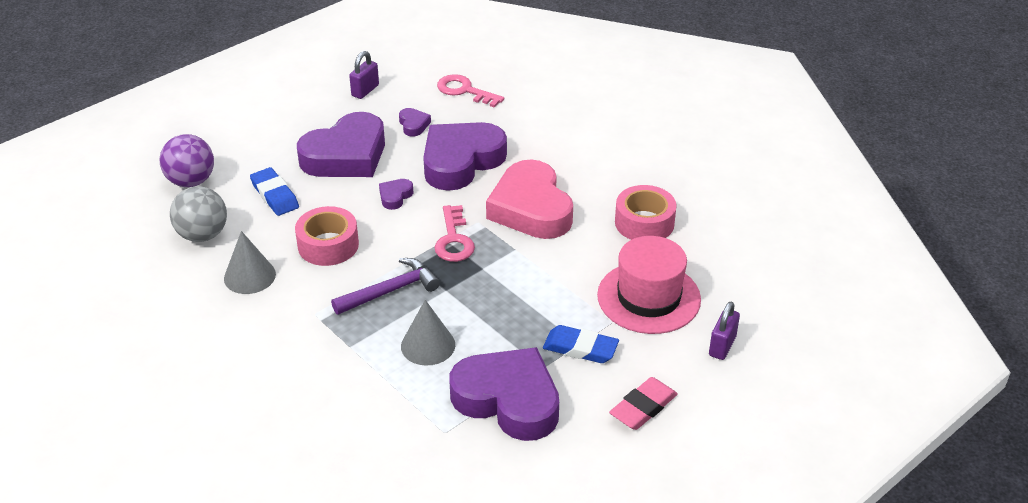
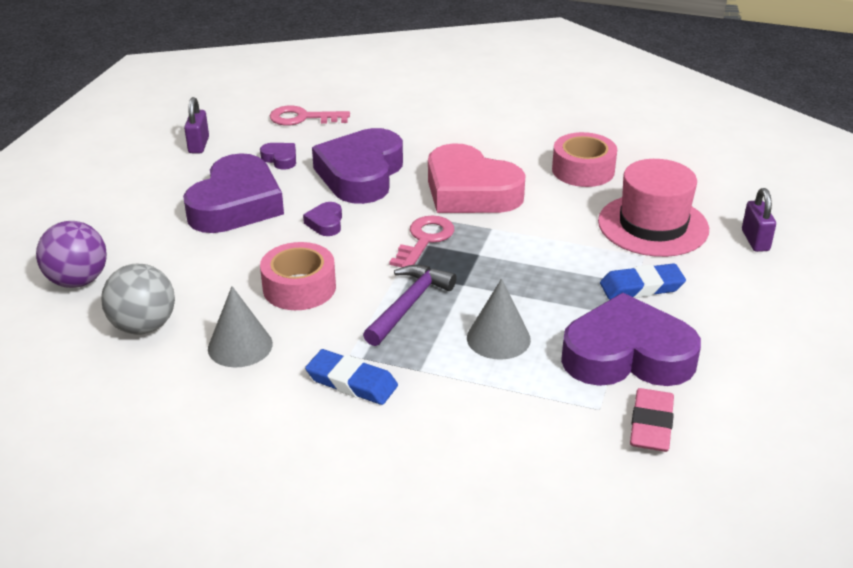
camera: 30 degrees left, 5 degrees down
blue eraser [250,167,299,216] -> blue eraser moved to [305,349,398,405]
pink key [434,205,475,262] -> pink key turned 120 degrees counterclockwise [389,215,454,268]
pink eraser [609,377,678,430] -> pink eraser moved to [630,388,674,452]

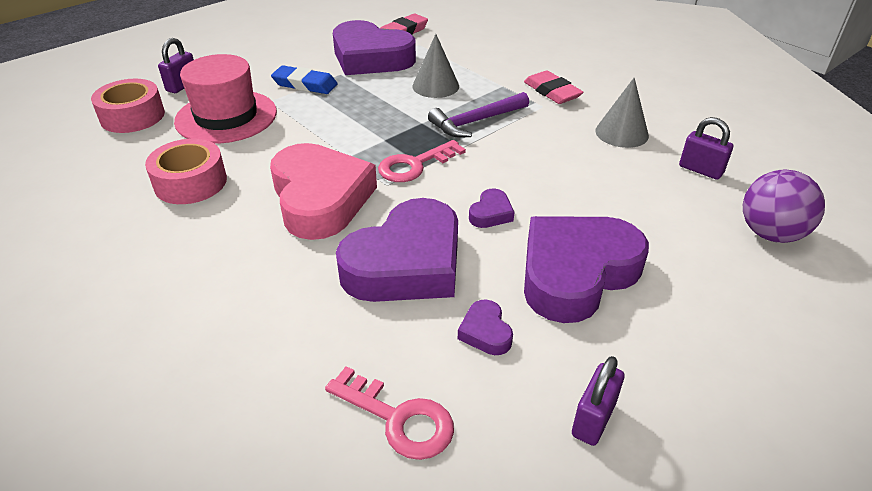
camera: 150 degrees left, 5 degrees up
grey ball [101,264,175,335] -> purple padlock [679,117,733,180]
pink tape [260,242,336,310] -> pink tape moved to [91,79,165,133]
blue eraser [305,349,398,405] -> pink eraser [524,70,584,104]

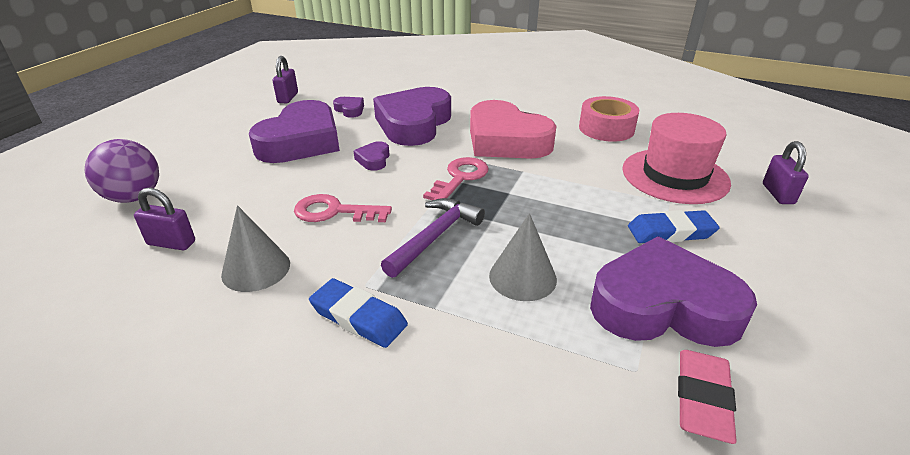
camera: 155 degrees right, 5 degrees down
pink tape [91,79,165,133] -> none
pink key [325,366,454,460] -> pink key moved to [294,194,392,222]
pink eraser [524,70,584,104] -> blue eraser [309,278,408,348]

